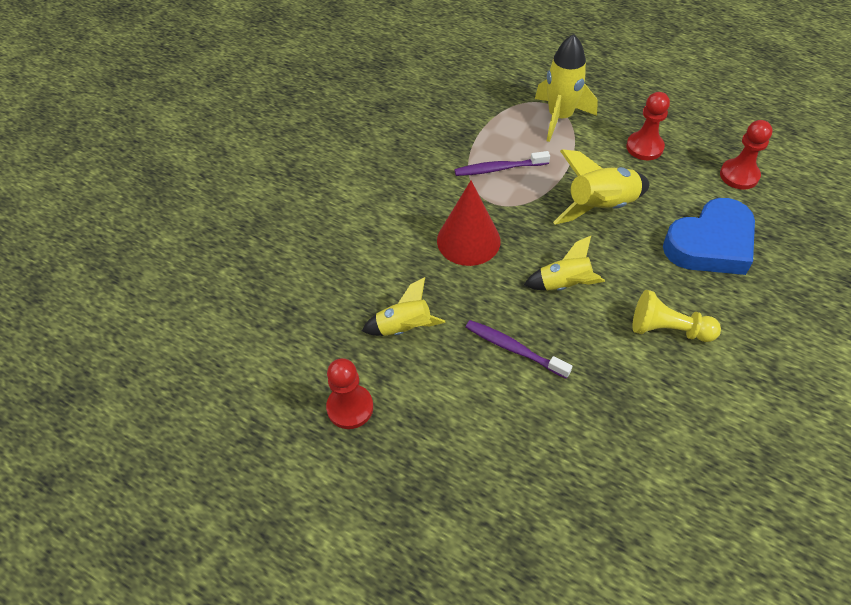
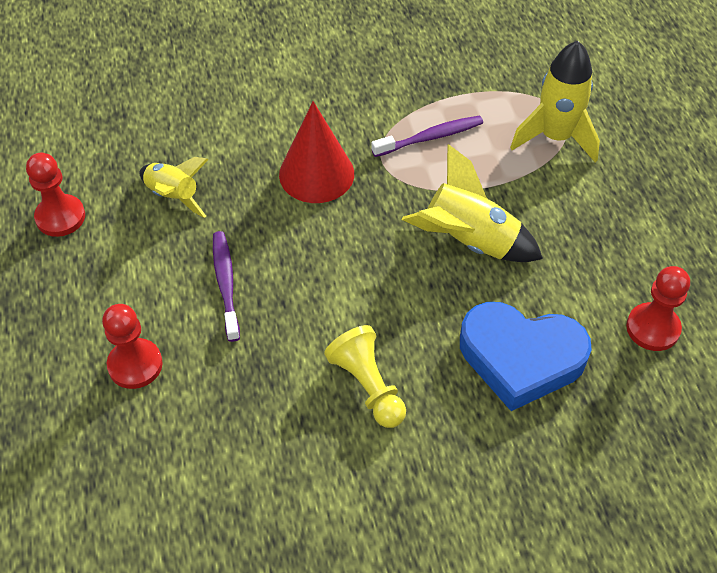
camera: 45 degrees right, 0 degrees up
purple toothbrush [454,151,550,176] -> purple toothbrush turned 120 degrees clockwise [371,115,483,157]
yellow rocket [524,236,605,291] -> none
red pawn [626,92,670,160] -> red pawn moved to [102,304,163,389]

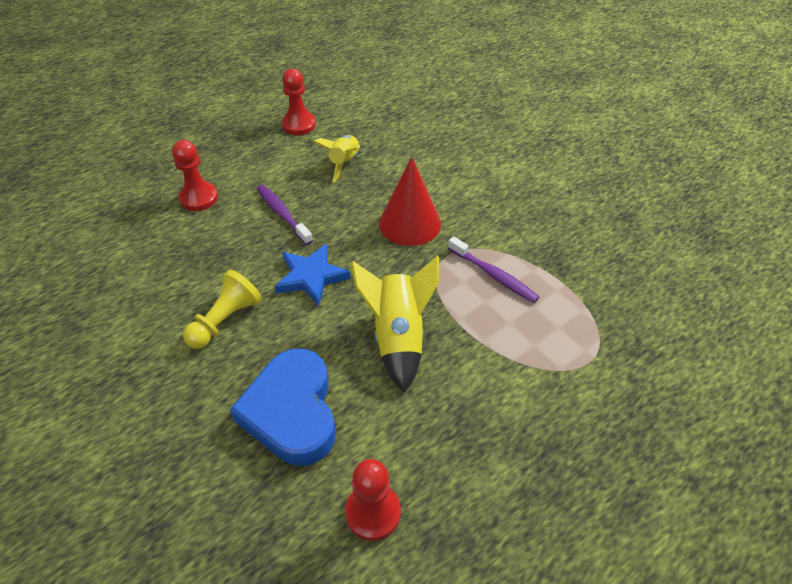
camera: 65 degrees right, 5 degrees down
purple toothbrush [213,231,240,342] -> purple toothbrush turned 90 degrees counterclockwise [257,185,313,245]
yellow rocket [510,41,600,163] -> none
none -> blue star [275,244,351,306]

